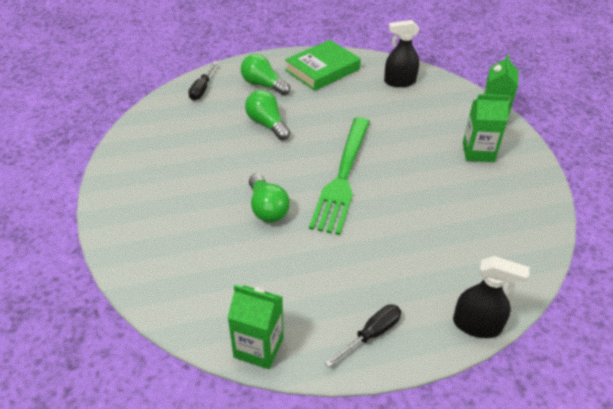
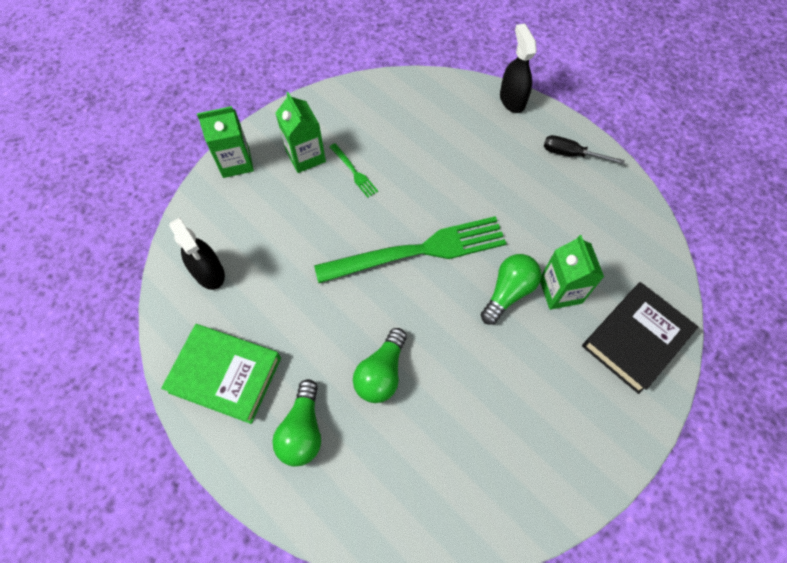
camera: 120 degrees left, 20 degrees up
black screwdriver [188,61,218,101] -> none
green carton [227,285,284,369] -> green carton moved to [540,235,604,310]
none -> green fork [329,143,378,198]
none -> black book [582,282,698,394]

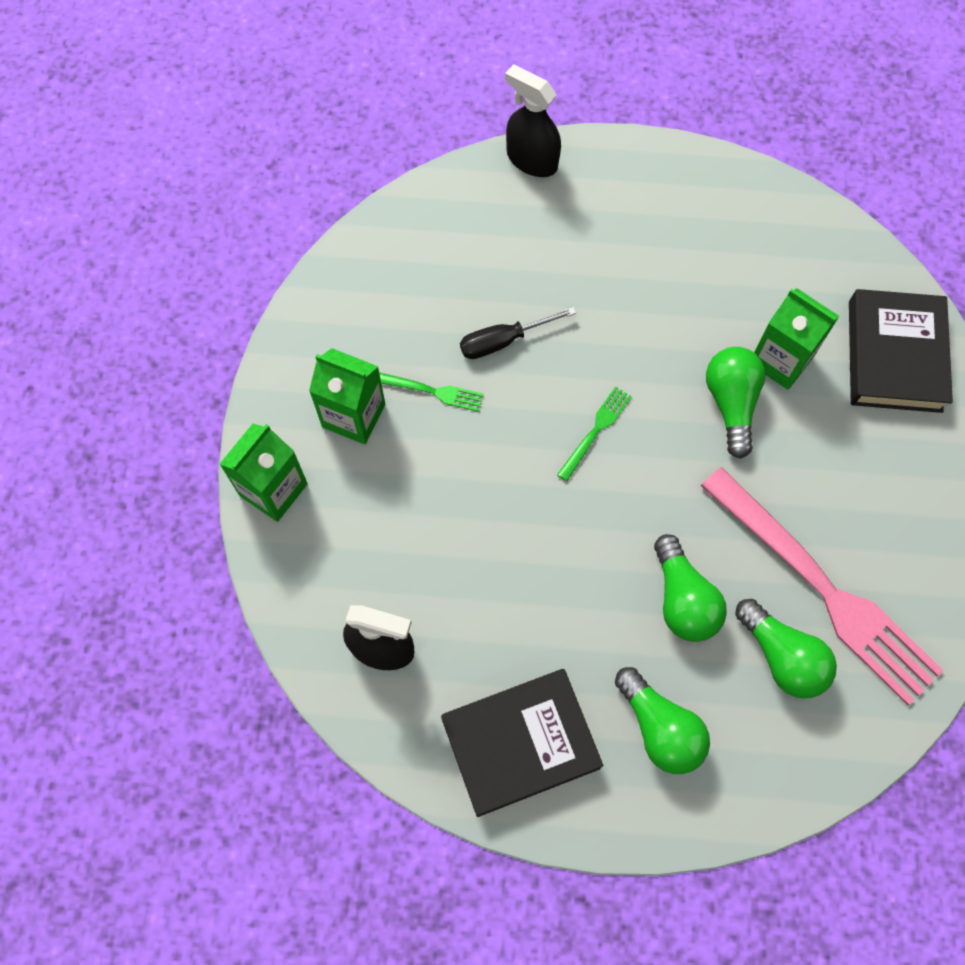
camera: 40 degrees left, 5 degrees up
green book [161,324,281,424] -> black book [441,669,603,817]
green fork [314,216,507,283] -> green fork [557,387,632,481], size x0.41
black screwdriver [544,135,625,164] -> black screwdriver moved to [460,307,576,359]
none -> pink fork [701,467,944,706]
none -> green light bulb [735,599,837,699]

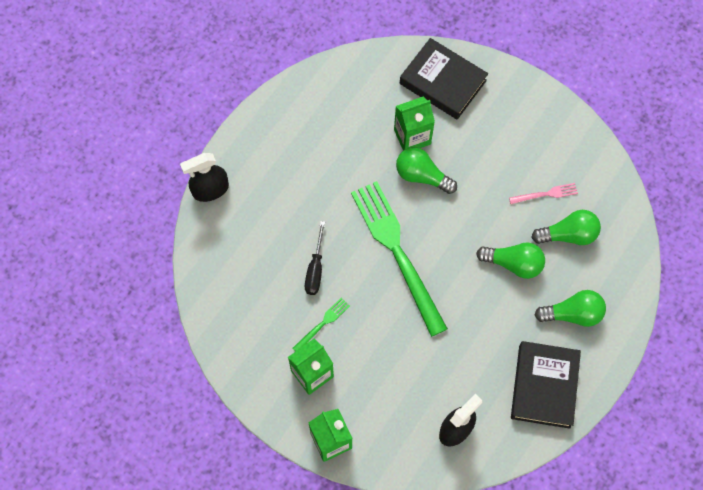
camera: 60 degrees left, 0 degrees up
green fork [557,387,632,481] -> green fork [351,181,448,337], size x2.44
pink fork [701,467,944,706] -> pink fork [509,183,578,204], size x0.41

